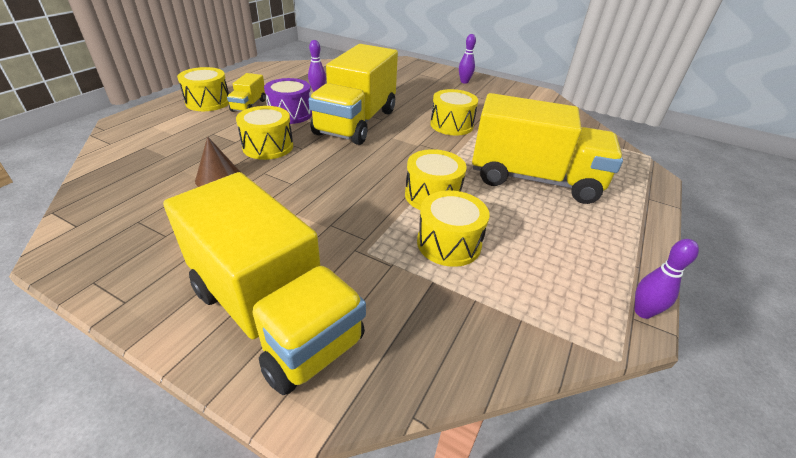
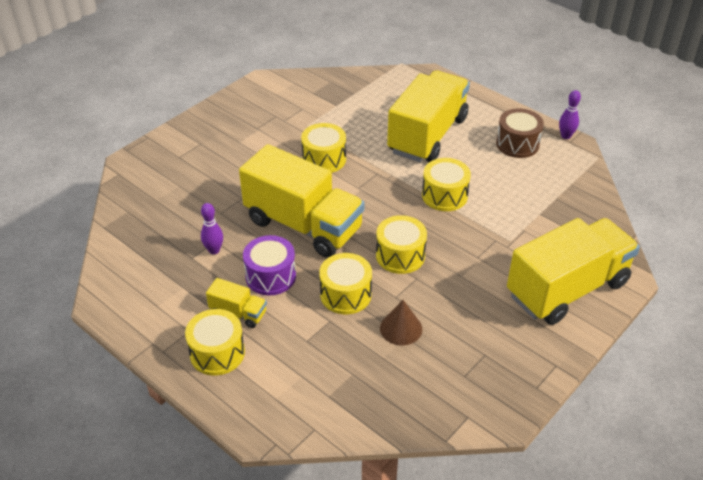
camera: 75 degrees left, 5 degrees up
yellow drum [417,190,489,267] -> yellow drum moved to [376,215,427,274]
purple bowling pin [459,34,476,84] -> none
none -> brown drum [496,108,544,158]

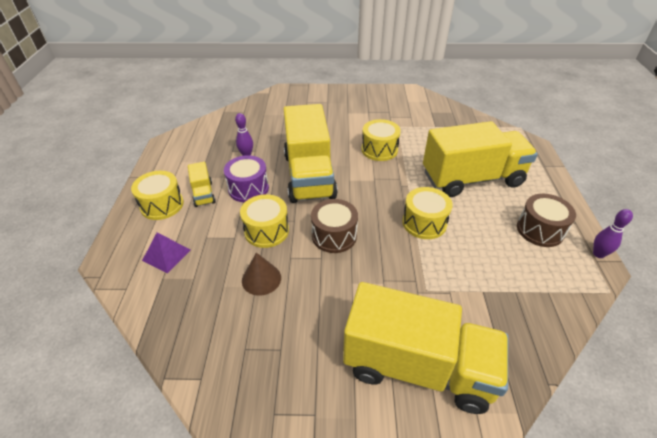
camera: 50 degrees right, 0 degrees up
yellow drum [376,215,427,274] -> brown drum [311,199,358,253]
none -> purple pyramid [142,232,191,273]

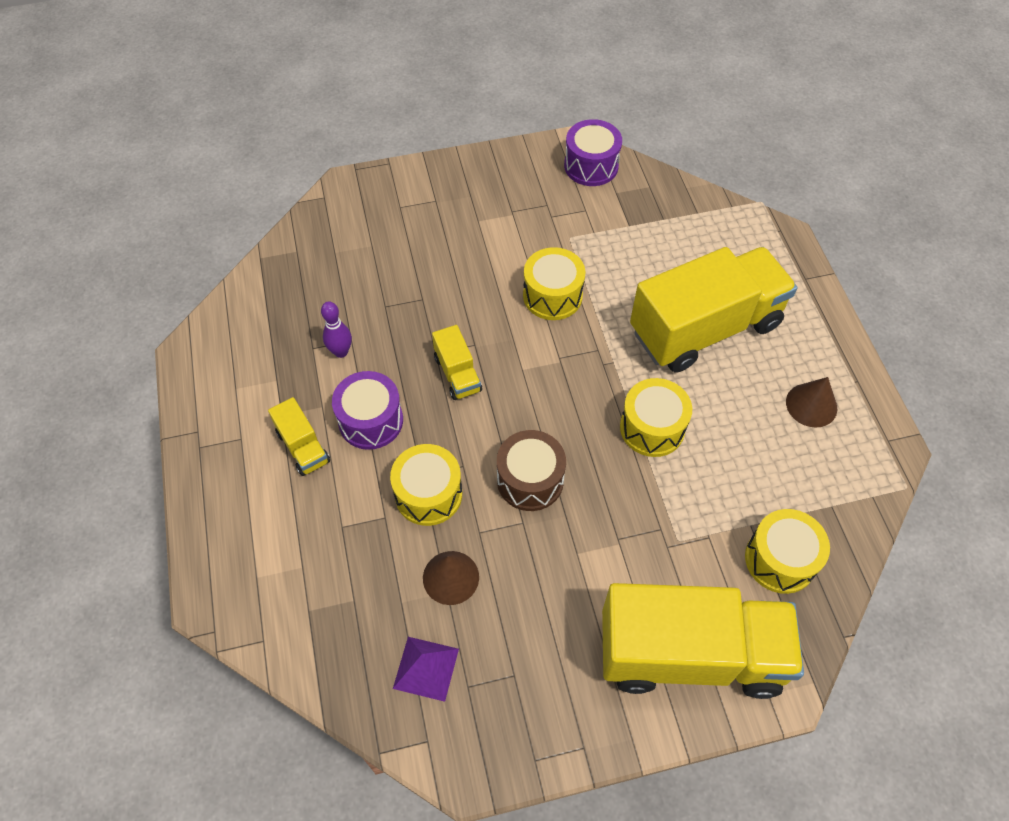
camera: 15 degrees left, 15 degrees up
yellow drum [131,171,184,220] -> yellow drum moved to [745,509,830,594]
purple pyramid [142,232,191,273] -> purple pyramid moved to [393,637,459,702]
yellow truck [284,104,338,203] -> yellow truck [432,325,482,400], size x0.43
brown drum [517,194,576,247] -> brown cone [786,377,837,428]
purple bowling pin [593,209,633,258] -> none
none -> purple drum [564,119,622,186]

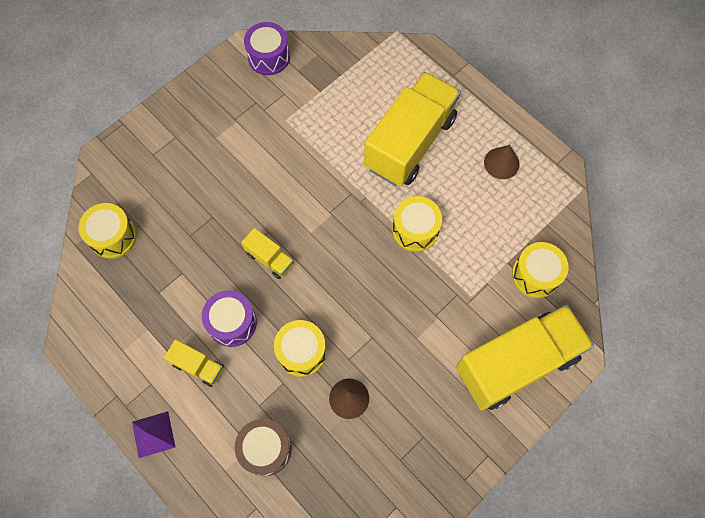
camera: 30 degrees left, 10 degrees up
purple bowling pin [321,301,352,358] -> none
purple pyramid [393,637,459,702] -> purple pyramid moved to [132,411,175,458]
brown drum [497,430,566,511] -> brown drum moved to [235,419,292,476]
yellow drum [523,247,585,320] -> yellow drum moved to [79,203,137,259]

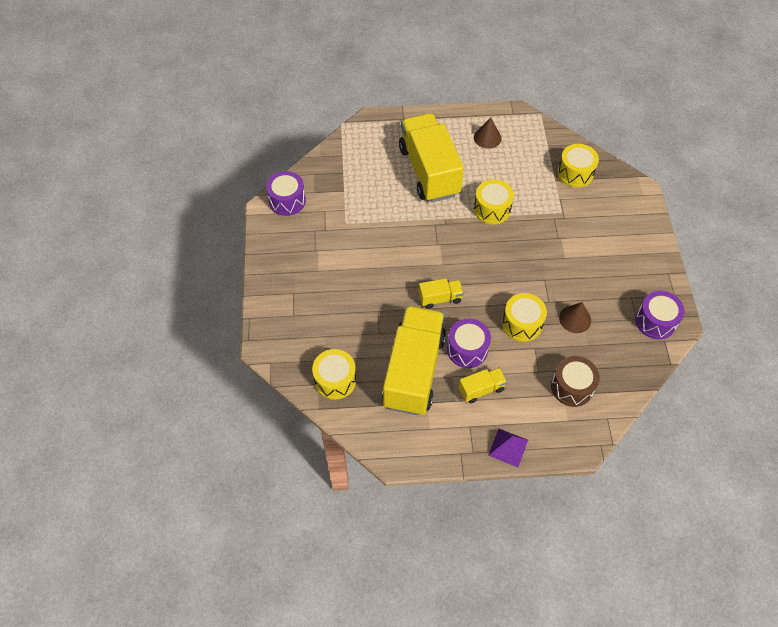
camera: 50 degrees left, 10 degrees down
yellow truck [456,305,594,410] -> yellow truck moved to [382,306,446,415]
none -> purple drum [635,291,685,339]

